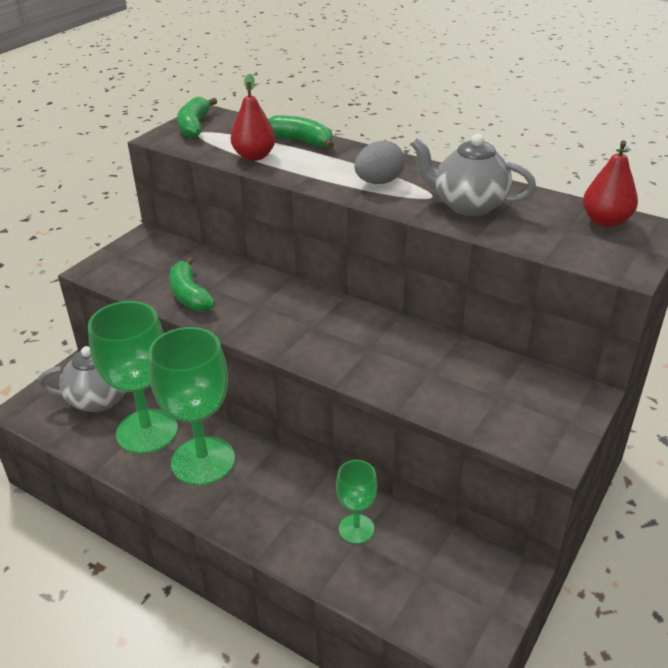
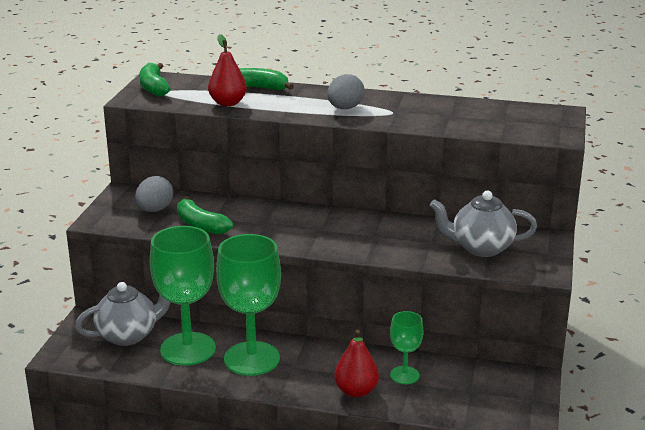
camera: 20 degrees left, 10 degrees down
grey teapot [411,134,536,216] -> grey teapot moved to [430,191,537,257]
red pear [583,140,638,227] -> red pear moved to [334,330,379,397]
none -> grey egg [135,176,173,212]

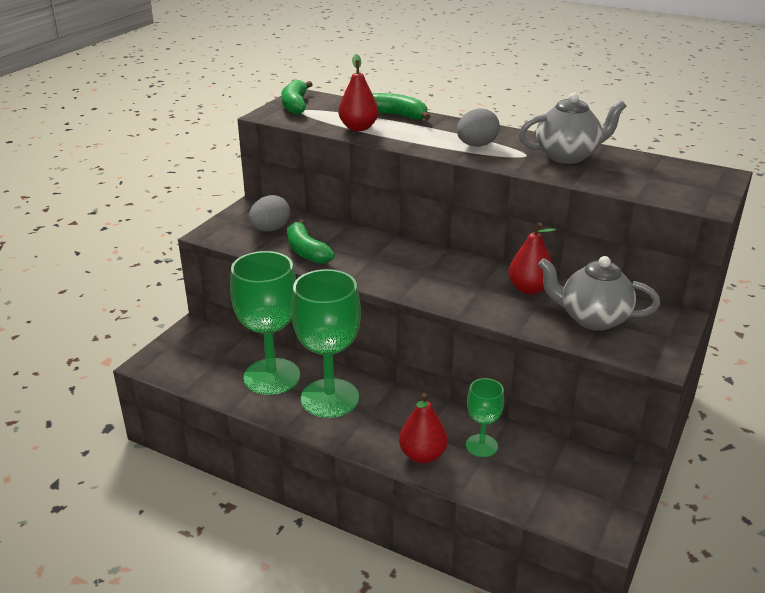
camera: 15 degrees right, 5 degrees up
grey teapot [75,282,171,346] -> grey teapot moved to [519,92,626,164]
none -> red pear [508,222,556,294]

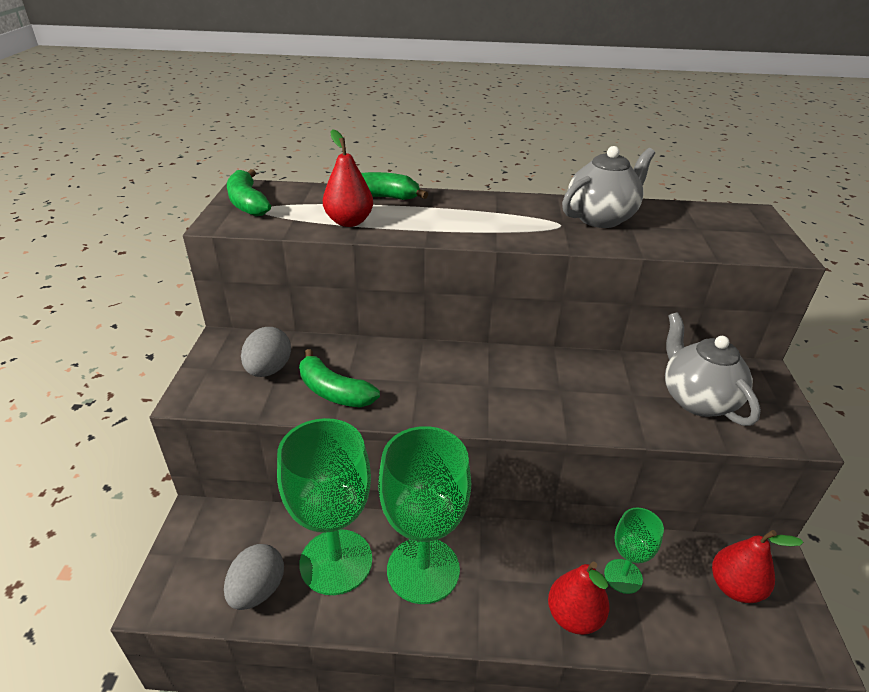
camera: 25 degrees left, 5 degrees up
grey egg [457,108,500,147] -> grey egg moved to [224,544,284,610]
red pear [508,222,556,294] -> red pear moved to [712,530,804,603]
grey teapot [538,256,660,331] -> grey teapot turned 75 degrees clockwise [665,312,761,426]

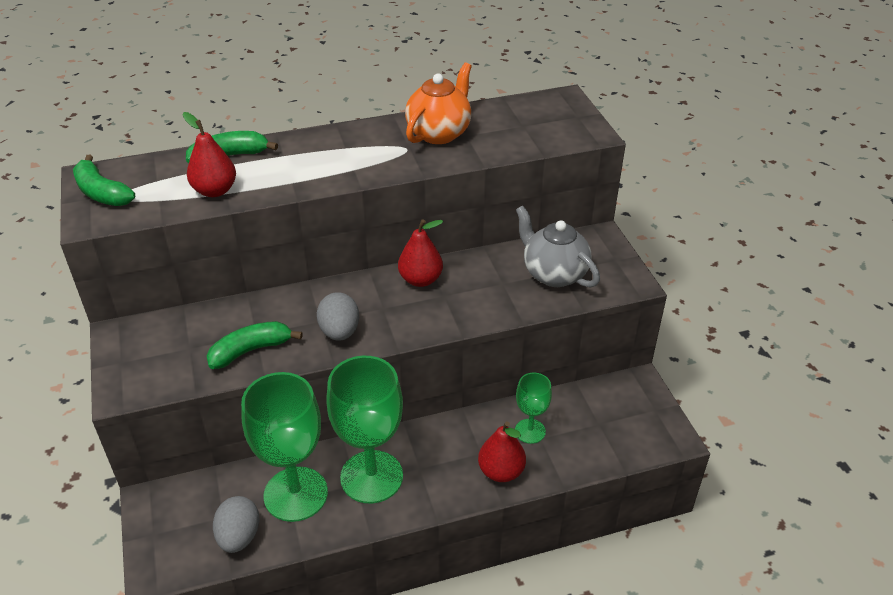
camera: 20 degrees left, 5 degrees up
grey egg [241,327,291,377] -> grey egg moved to [317,292,359,341]
green banana [299,349,380,407] -> green banana turned 135 degrees clockwise [207,321,303,369]
grey teapot [562,146,655,228] -> orange teapot [405,63,472,144]
red pear [712,530,804,603] -> red pear moved to [398,219,443,287]

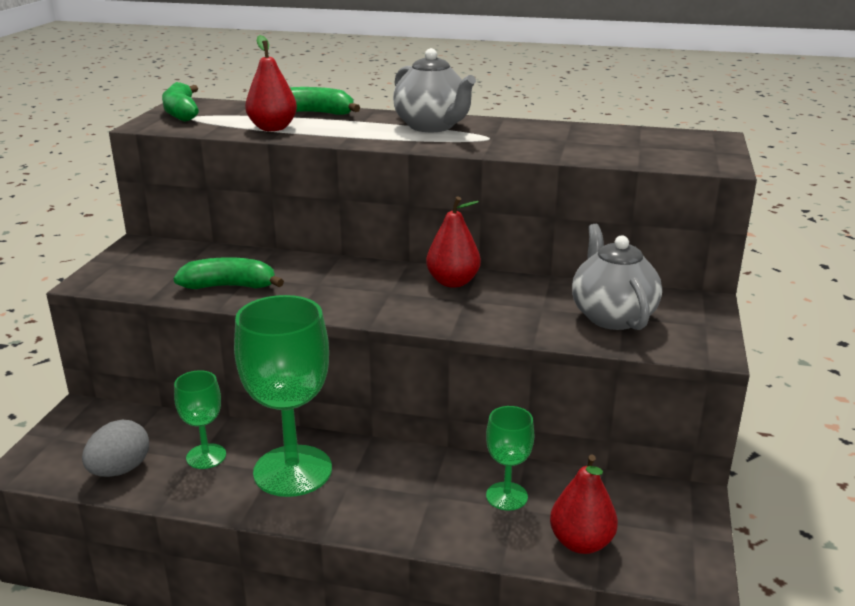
camera: 30 degrees right, 15 degrees down
green goblet [241,372,328,522] -> green goblet [174,370,226,469], size x0.51
grey egg [317,292,359,341] -> none
orange teapot [405,63,472,144] -> none
red pear [478,421,526,482] -> red pear moved to [550,454,618,554]
none -> grey teapot [393,48,476,132]

